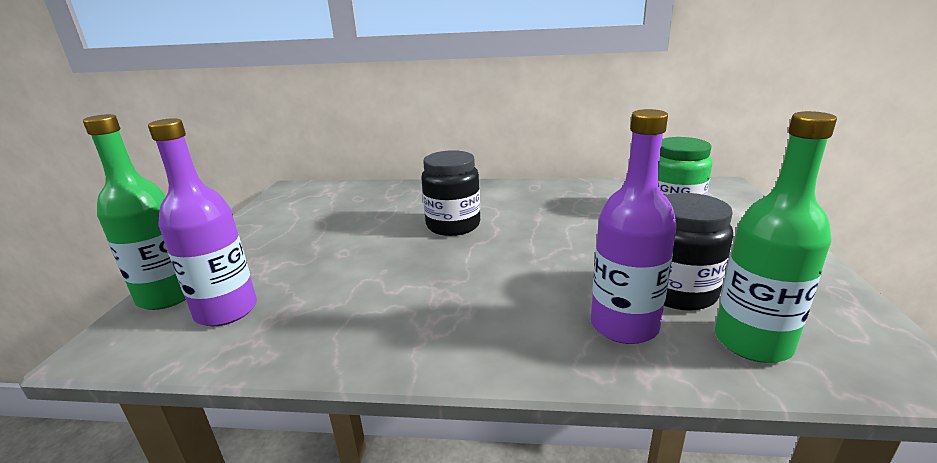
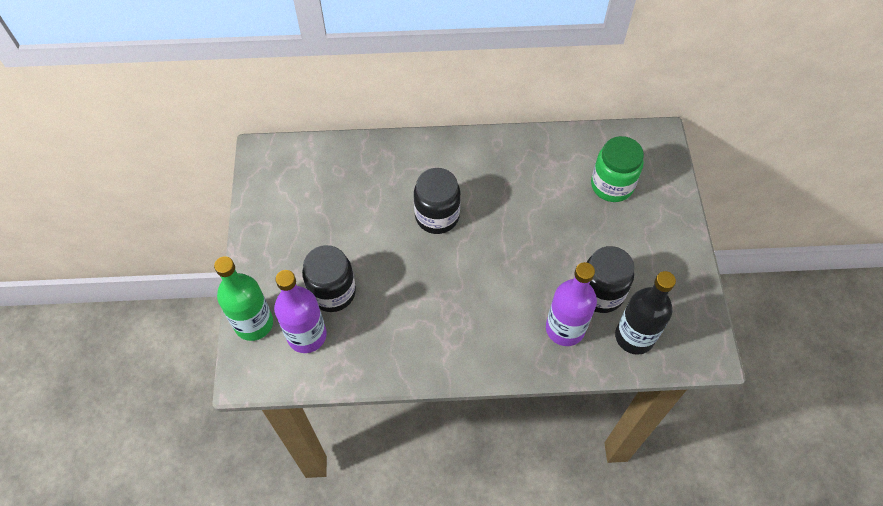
camera: 10 degrees left, 35 degrees up
green bottle [715,111,837,363] -> black bottle [615,271,676,355]
none -> black jar [302,245,356,312]

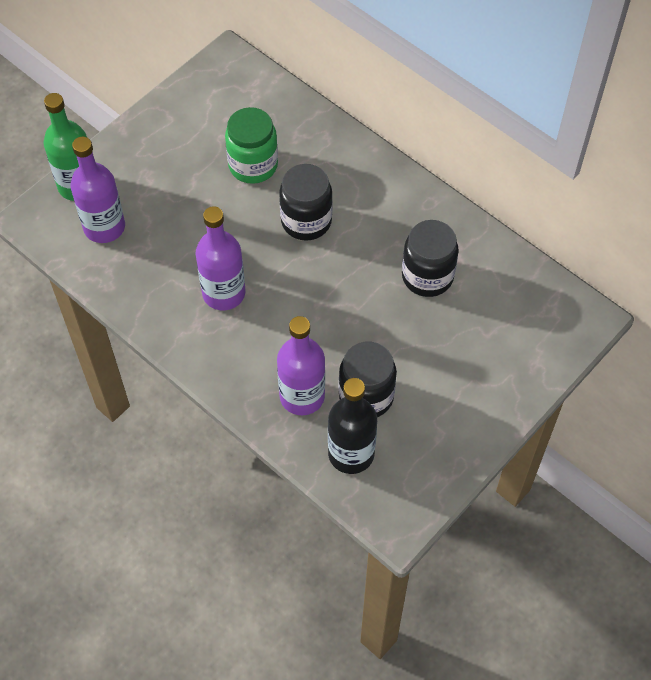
camera: 45 degrees right, 0 degrees up
black jar [302,245,356,312] -> black jar moved to [402,220,459,297]
green jar [591,136,644,202] -> green jar moved to [225,107,278,184]
none -> purple bottle [195,206,245,310]

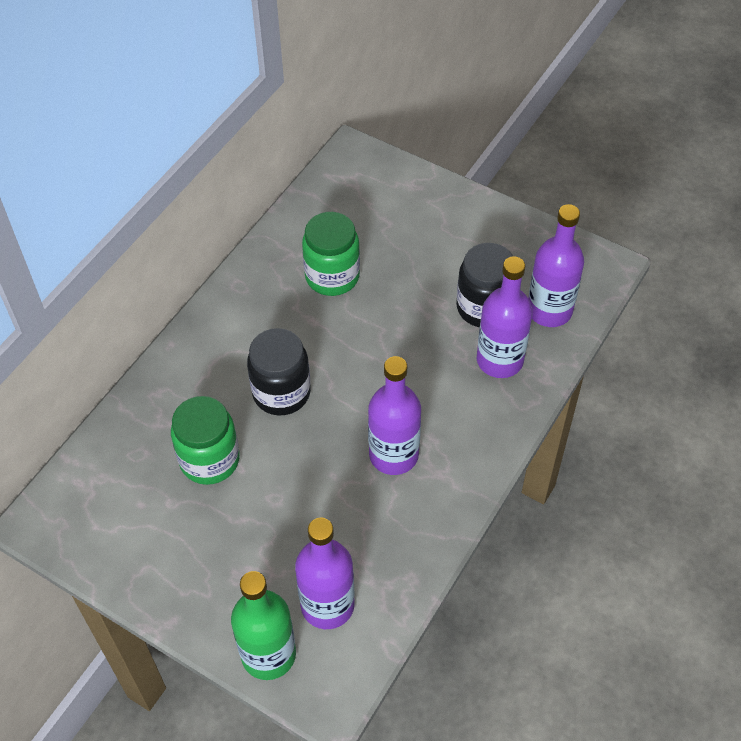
camera: 100 degrees left, 5 degrees down
black bottle [328,378,377,474] -> purple bottle [528,204,584,327]
black jar [402,220,459,297] -> green jar [302,212,360,296]

